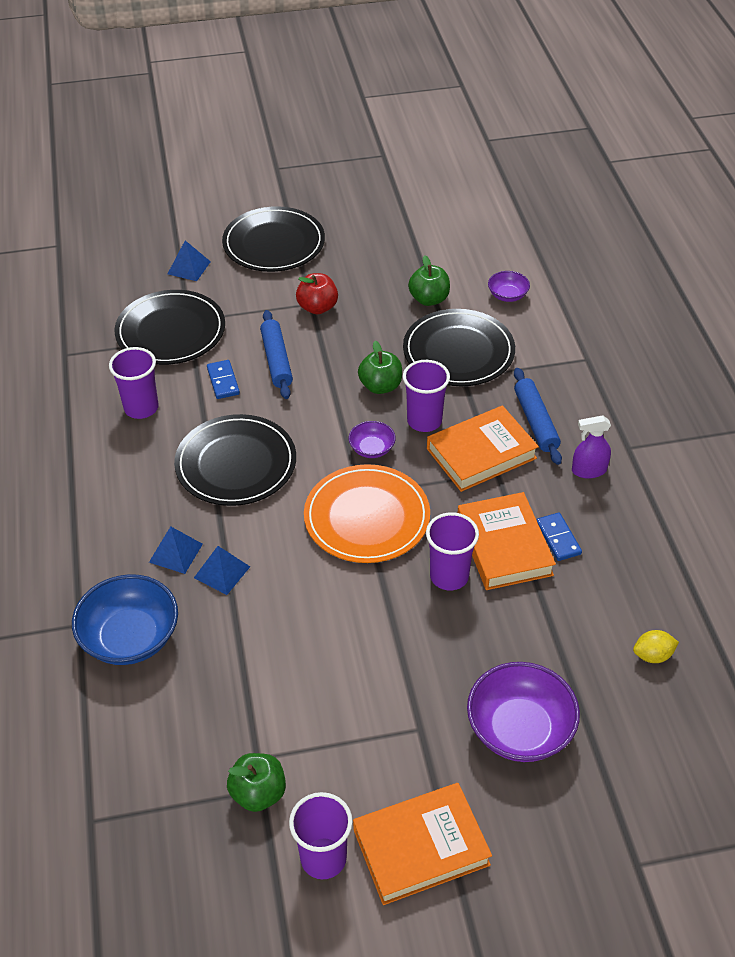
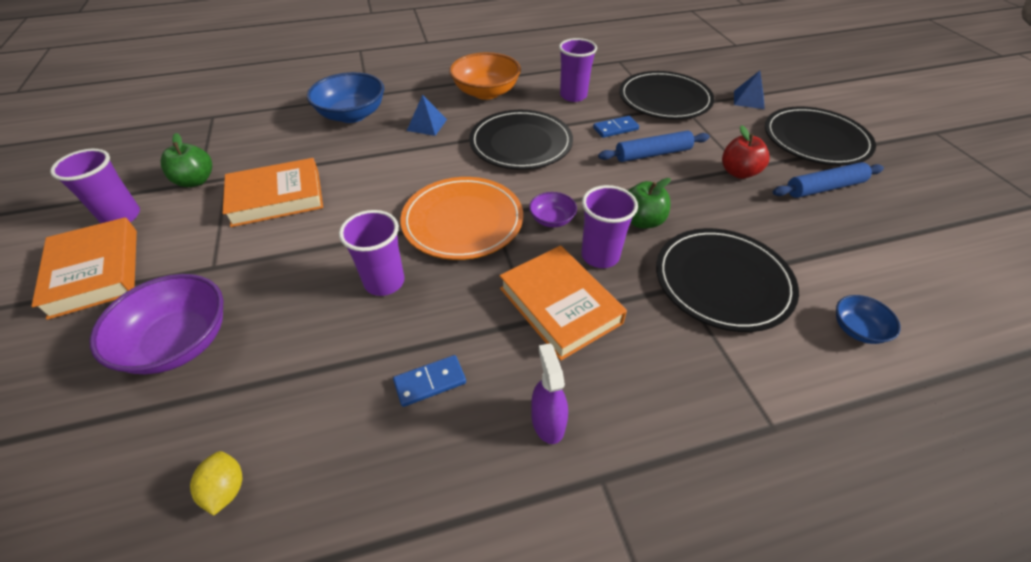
camera: 85 degrees right, 0 degrees up
blue pyramid [194,546,250,595] -> none
green apple [408,255,450,306] -> none
orange book [458,492,556,590] -> orange book moved to [223,158,323,227]
purple bowl [488,271,530,302] -> blue bowl [836,295,901,344]
blue rolling pin [514,368,562,465] -> blue rolling pin moved to [773,162,884,198]
none -> orange bowl [449,52,521,100]

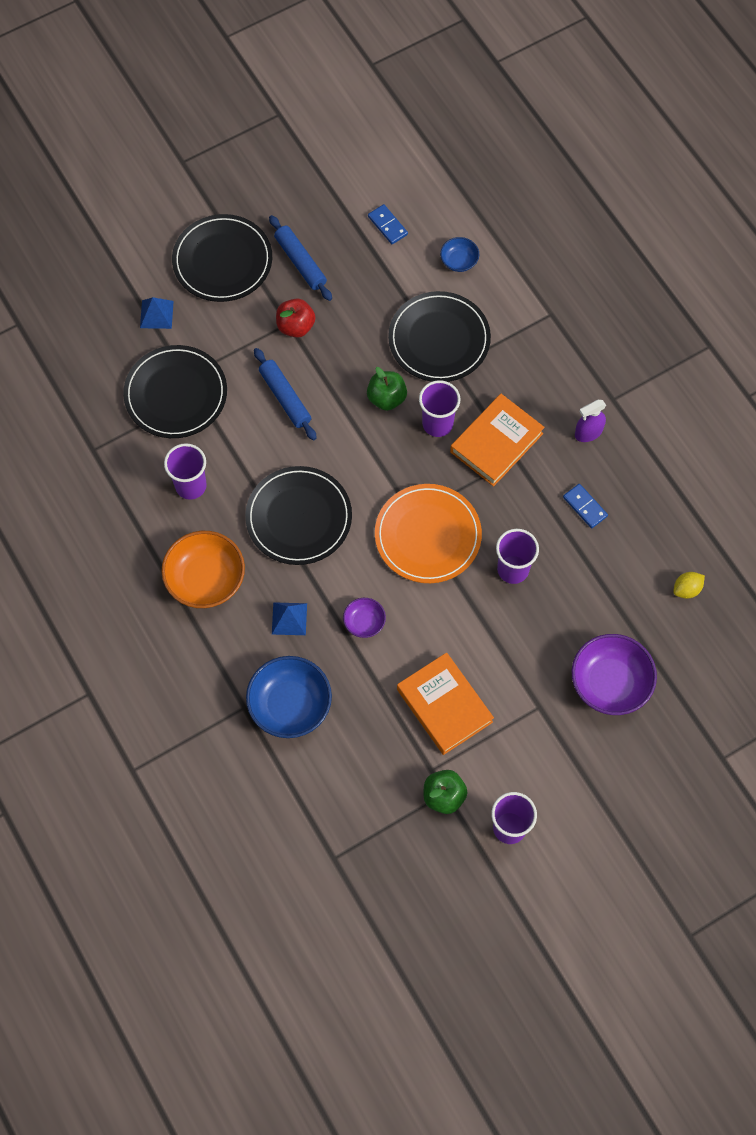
camera: 105 degrees left, 20 degrees up
orange book [31,217,137,320] -> none
purple bowl [529,192,577,227] -> purple bowl moved to [343,598,386,638]
blue domino [593,116,639,138] -> blue domino moved to [368,204,408,244]

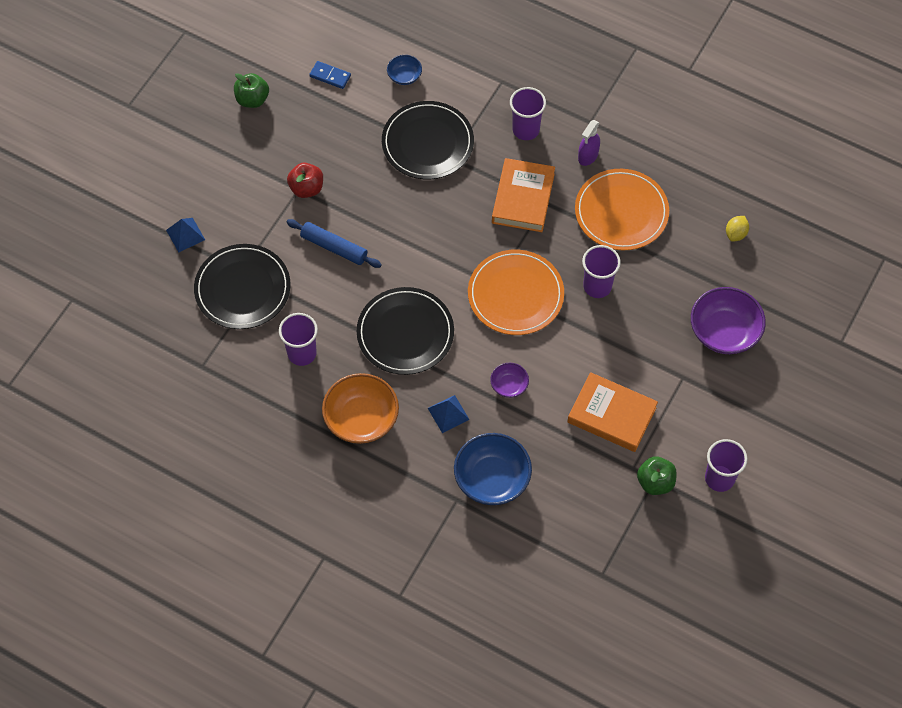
camera: 30 degrees left, 5 degrees down
black plate [172,214,272,302] -> none
blue rolling pin [269,215,332,301] -> none
green apple [367,367,407,411] -> green apple moved to [234,73,269,108]
purple cup [419,380,460,437] -> purple cup moved to [510,87,546,140]
blue domino [563,484,608,528] -> orange plate [575,169,669,250]

